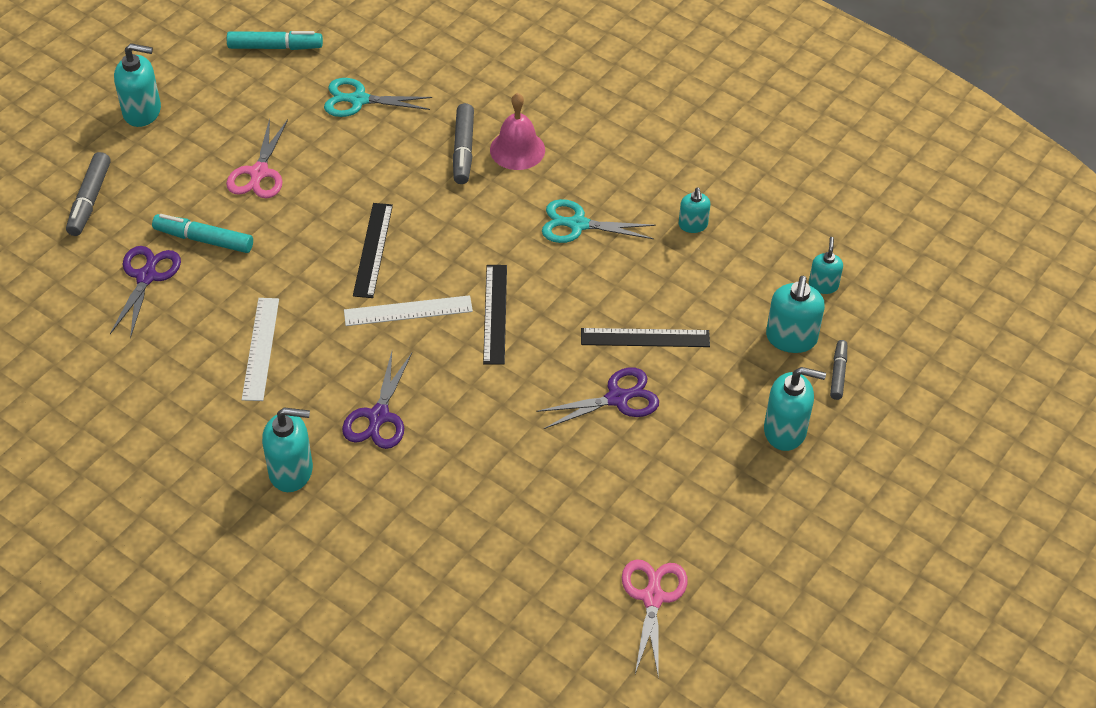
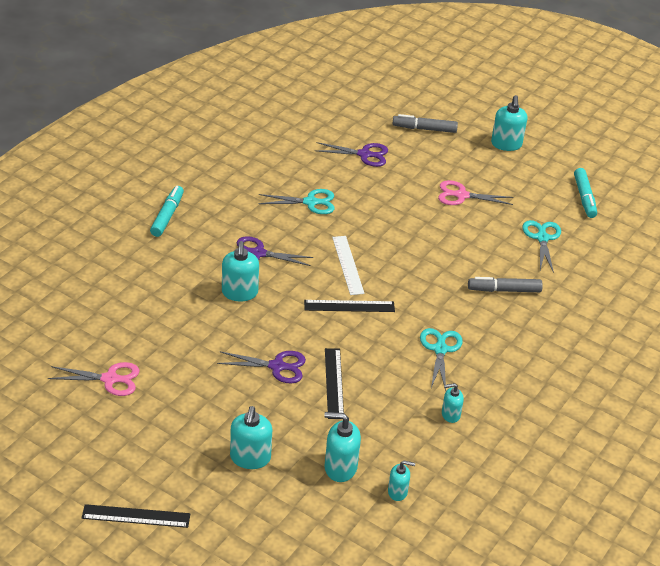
camera: 85 degrees right, 10 degrees down
turquoise marker [152,214,253,253] -> turquoise marker moved to [150,186,184,237]
white ruler [242,298,279,401] -> turquoise scissors [258,189,335,214]
turquoise soap dispenser [262,407,313,492] -> turquoise soap dispenser moved to [222,241,259,301]
black ruler [353,203,393,298] -> black ruler moved to [82,504,190,528]
pink bell [490,93,545,170] -> none
purple scissors [536,367,659,429] -> purple scissors turned 60 degrees counterclockwise [217,351,306,383]
grey marker [830,340,847,400] -> none

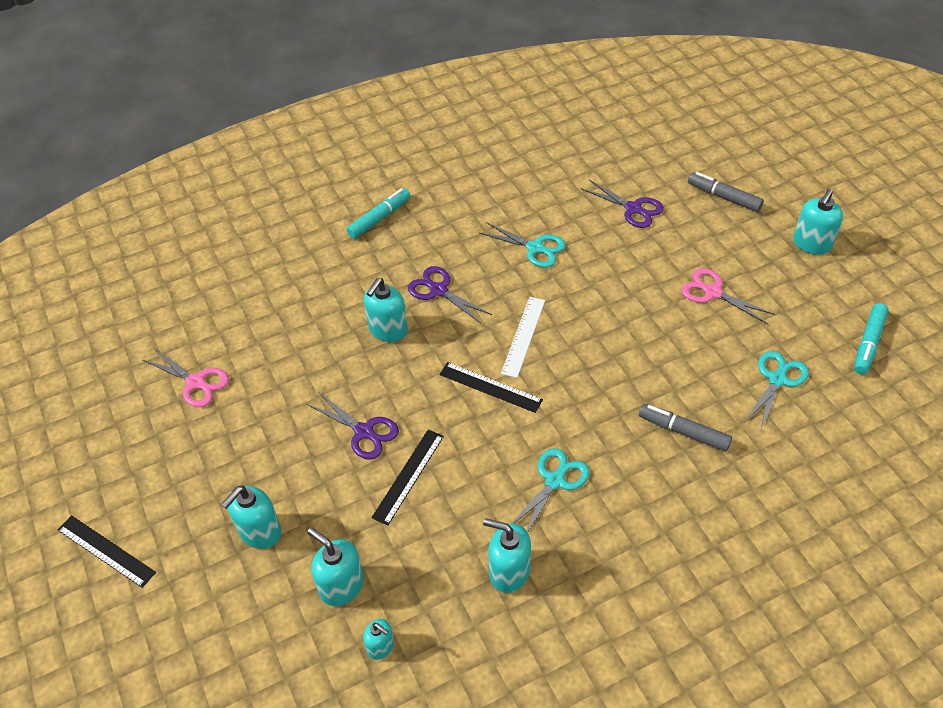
camera: 35 degrees right, 10 degrees up
turquoise soap dispenser [442,383,464,423] -> turquoise soap dispenser [483,518,531,593], size x1.67

